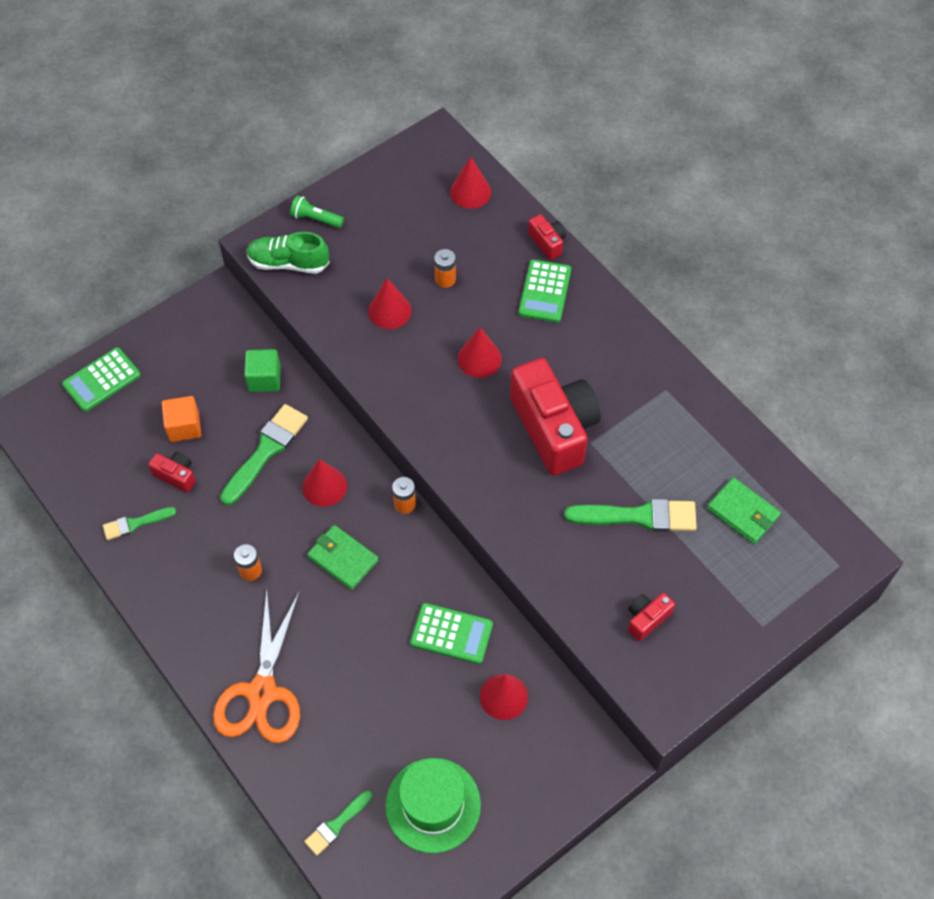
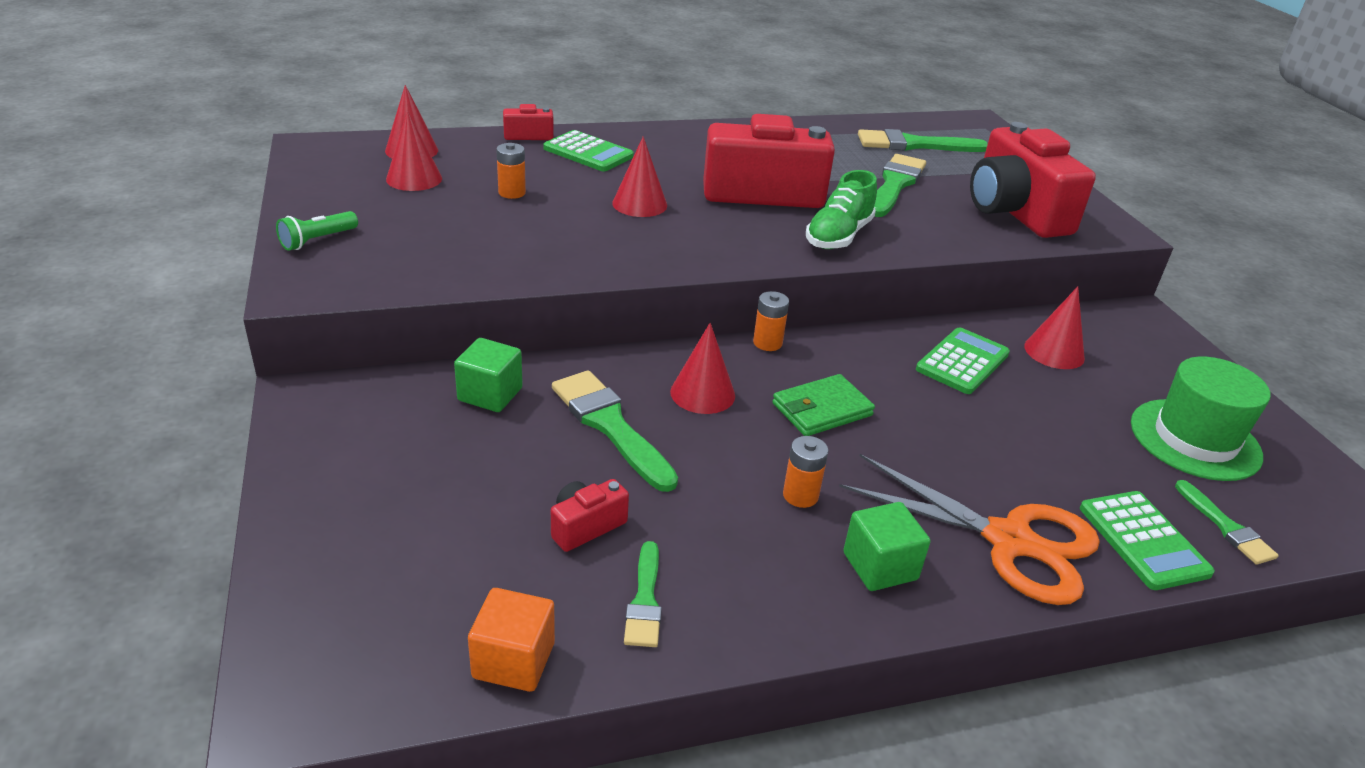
camera: 70 degrees left, 25 degrees down
green calculator [62,347,141,412] -> green calculator moved to [1080,491,1215,590]
orange cube [162,396,201,442] -> orange cube moved to [468,588,555,692]
green shoe [246,232,330,274] -> green shoe moved to [806,170,877,249]
red cone [368,278,412,329] -> red cone moved to [386,110,442,191]
red camera [628,593,675,641] -> red camera [970,122,1096,238], size x2.30
green wallet [707,477,781,544] -> green brush [858,129,988,152]
none -> green cube [843,502,930,591]

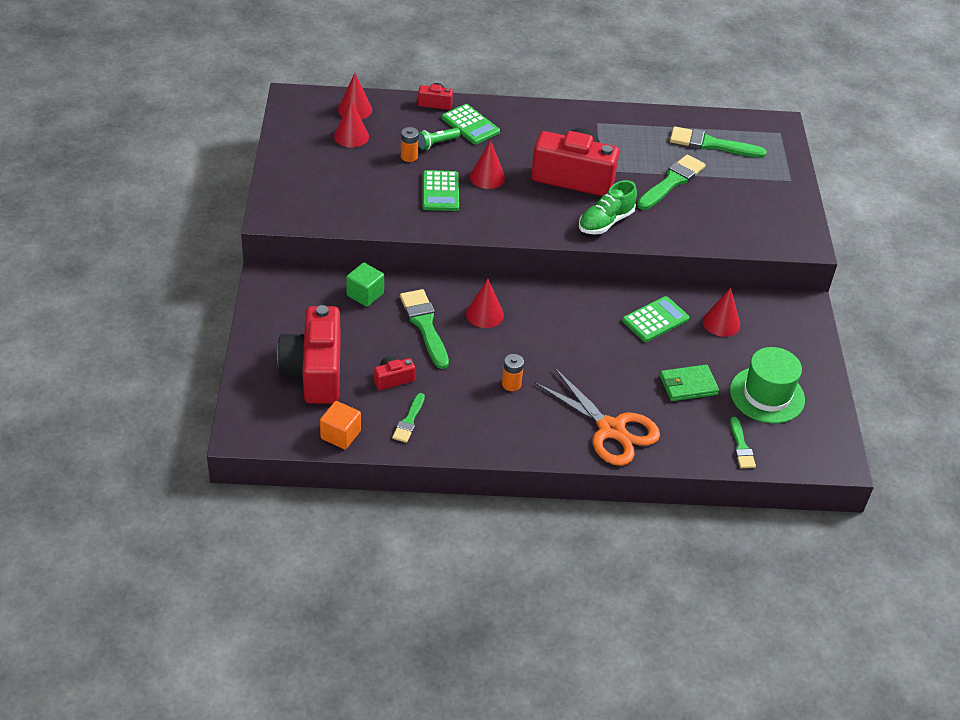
camera: 15 degrees right, 10 degrees up
green flashlight [276,211,358,251] -> green flashlight moved to [418,128,460,150]
orange battery [753,291,789,351] -> none
green wallet [772,374,875,436] -> green wallet moved to [660,365,719,401]
green cube [843,502,930,591] -> none
red camera [970,122,1096,238] -> red camera moved to [277,305,341,404]
green calculator [1080,491,1215,590] -> green calculator moved to [423,170,459,211]

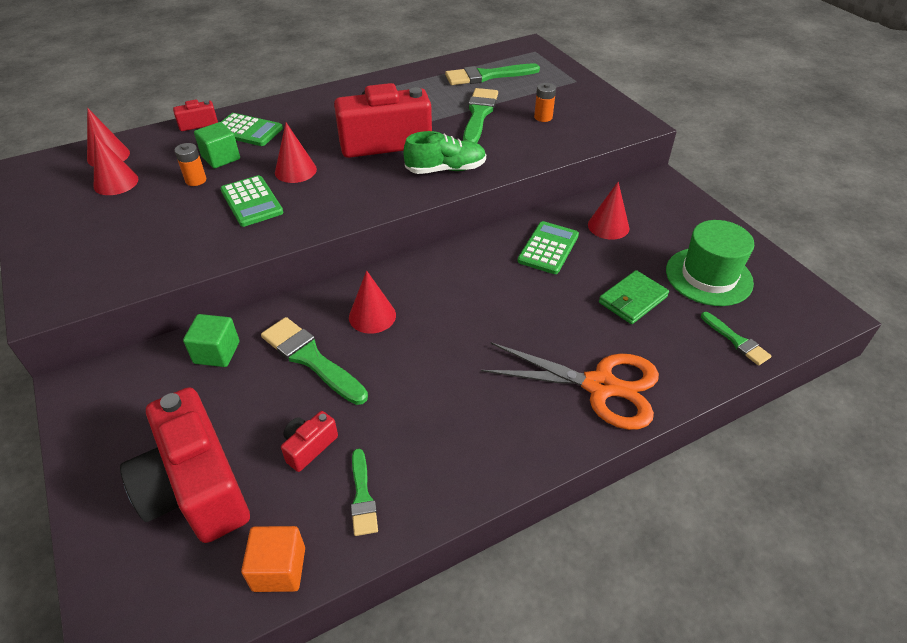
camera: 25 degrees left, 0 degrees up
green flashlight [418,128,460,150] -> green cube [194,122,240,168]
orange battery [502,354,524,391] -> orange battery moved to [534,83,556,122]
green shoe [579,180,637,235] -> green shoe turned 120 degrees counterclockwise [403,131,486,174]

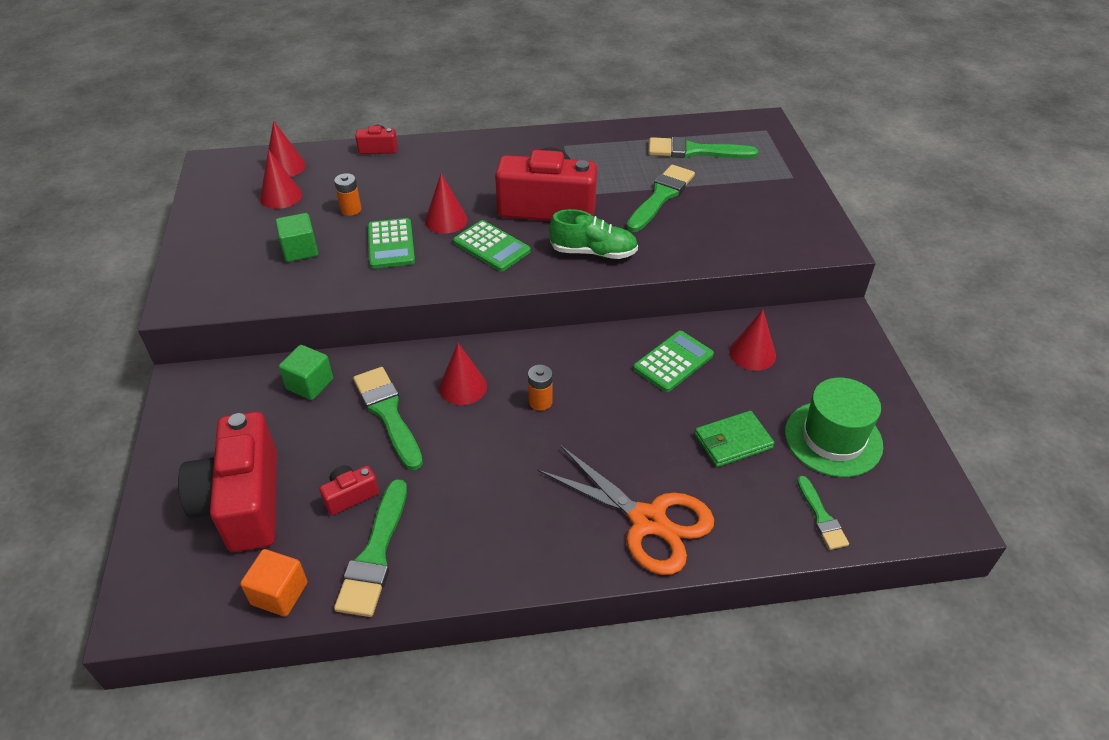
camera: 20 degrees right, 0 degrees up
green cube [194,122,240,168] -> green cube moved to [275,213,318,262]
green calculator [221,113,283,146] -> green calculator moved to [453,220,531,272]
green brush [351,448,378,536] -> green brush [334,479,407,617], size x1.73
orange battery [534,83,556,122] -> orange battery moved to [528,365,553,411]

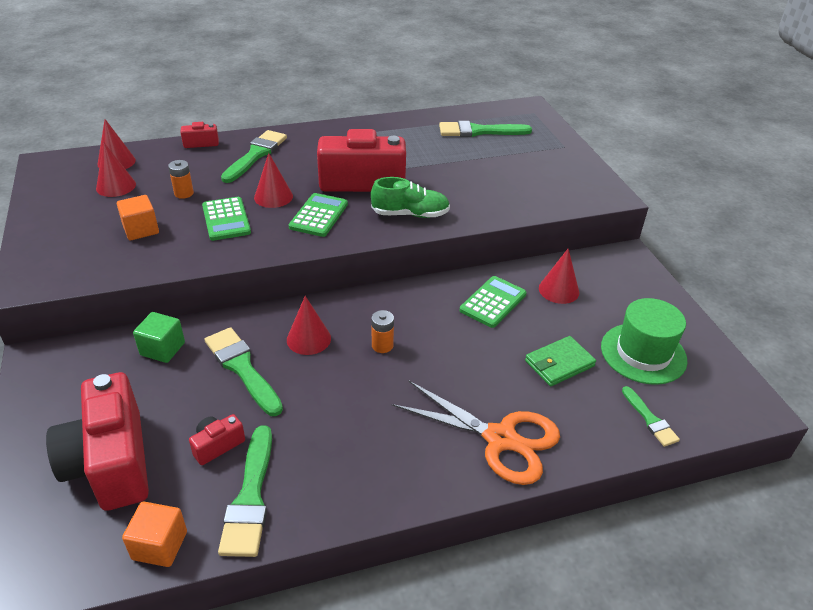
camera: 10 degrees left, 5 degrees down
green cube [275,213,318,262] -> orange cube [117,195,159,240]
green calculator [453,220,531,272] -> green calculator turned 105 degrees counterclockwise [289,193,348,237]
green brush [627,165,695,232] -> green brush moved to [221,130,287,183]

